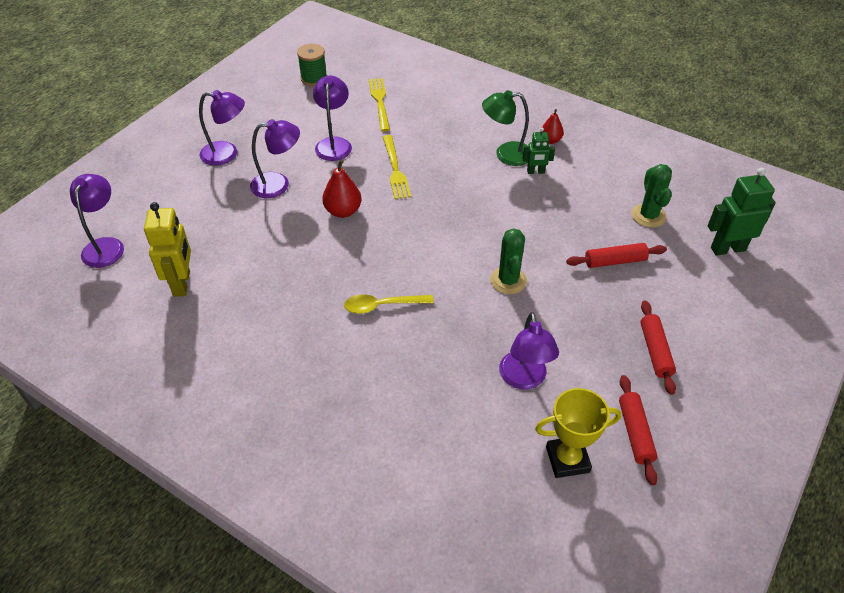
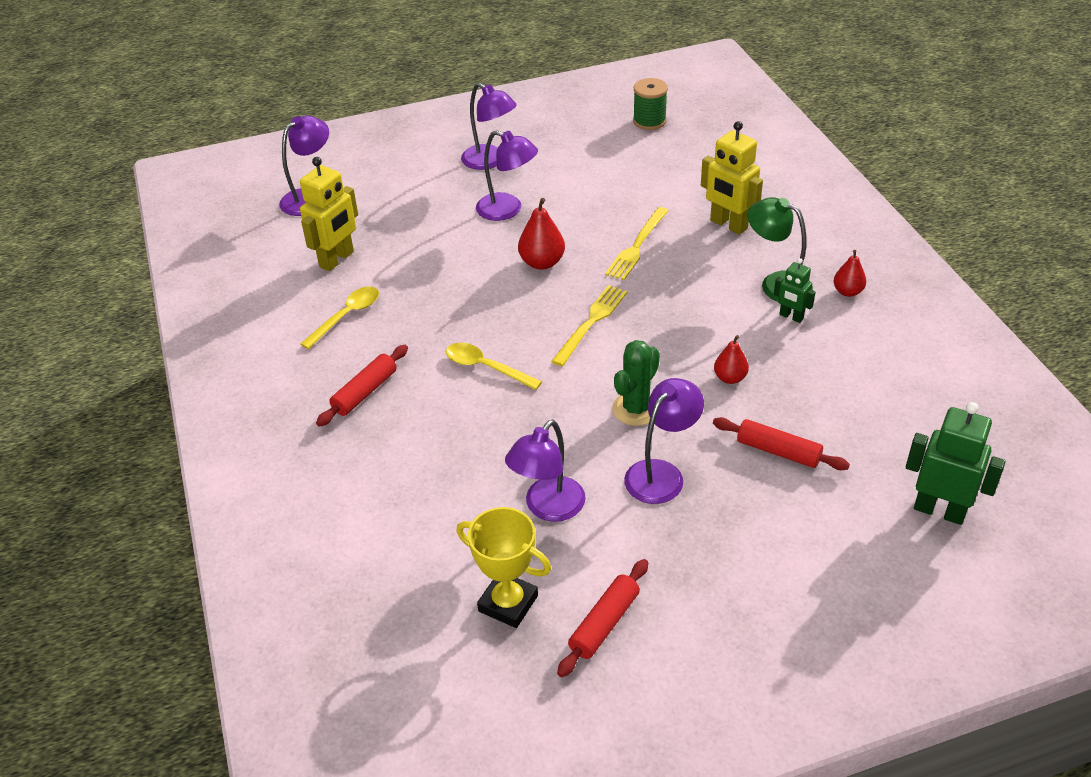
camera: 40 degrees right, 5 degrees down
purple lamp [313,76,352,161] -> purple lamp moved to [624,378,704,504]
yellow fork [369,78,390,131] -> yellow fork moved to [551,285,627,366]
green cactus [632,164,672,228] -> none
red rolling pin [640,301,676,395] -> red rolling pin moved to [316,345,408,427]
none -> yellow spoon [300,287,379,349]
none -> yellow robot [701,121,763,235]
none -> red pear [714,335,749,384]

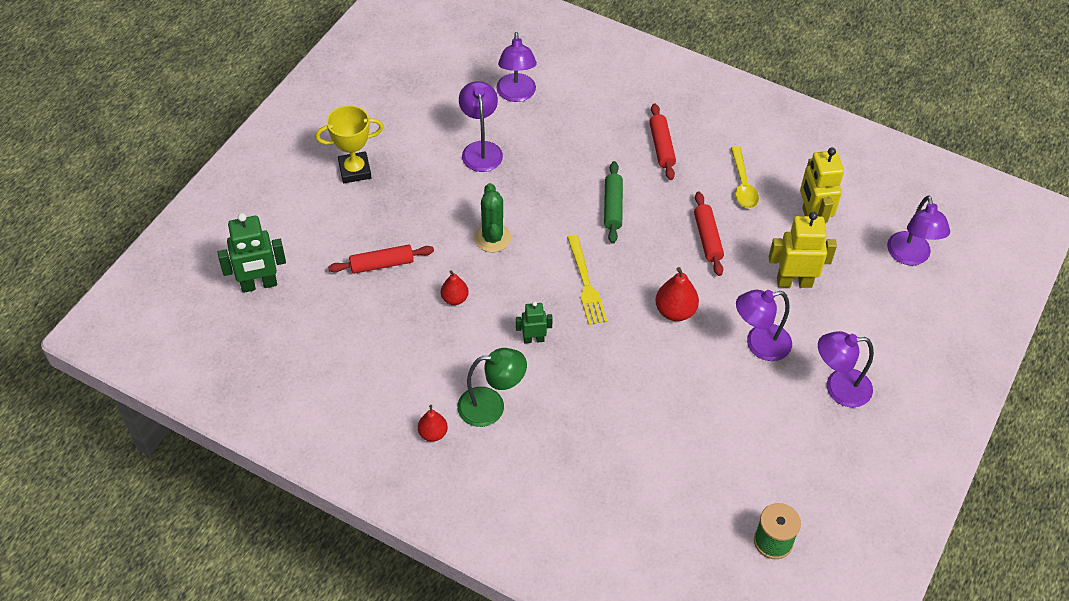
camera: 135 degrees right, 10 degrees up
yellow spoon [446,343,542,390] -> green rolling pin [604,161,623,244]
yellow trophy [456,507,551,628] -> yellow trophy moved to [315,105,383,183]
red rolling pin [557,559,648,677] -> red rolling pin moved to [694,192,724,276]
yellow fork [605,207,669,280] -> none
purple lamp [624,378,704,504] -> purple lamp moved to [496,32,537,102]
yellow robot [701,121,763,235] -> yellow robot moved to [769,212,837,288]
green robot [774,258,816,323] -> green robot moved to [516,301,553,344]

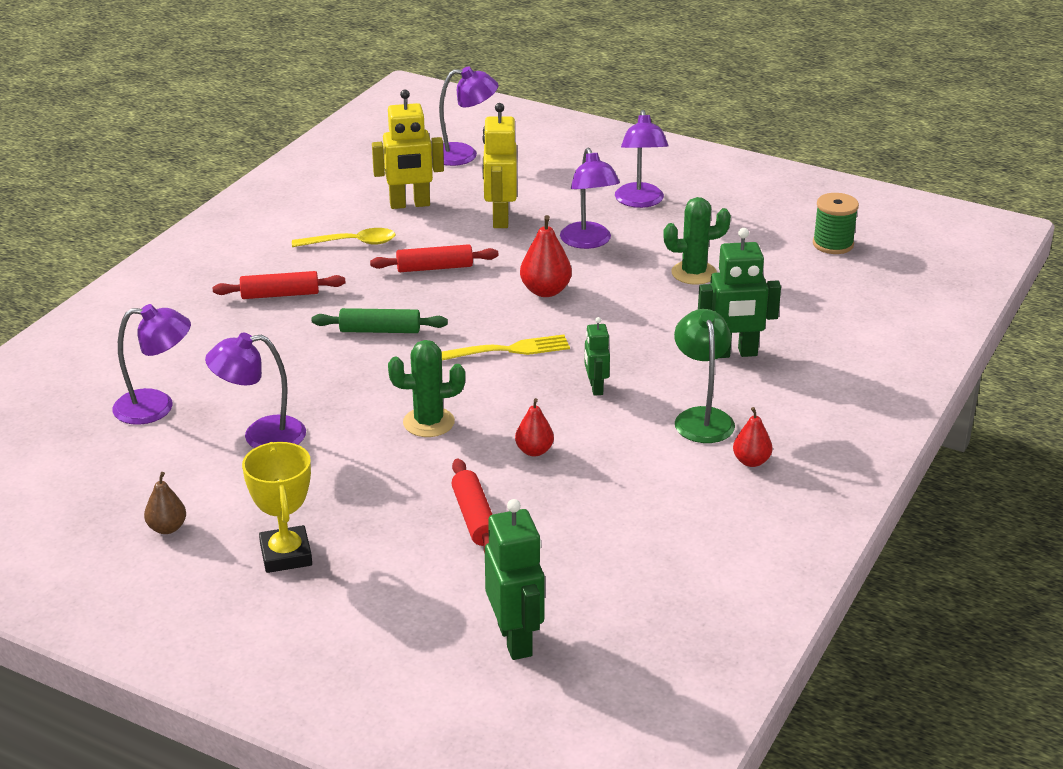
camera: 90 degrees left, 20 degrees down
none -> brown pear [144,472,186,534]
none -> green cactus [663,197,731,285]
none -> green robot [698,228,781,358]

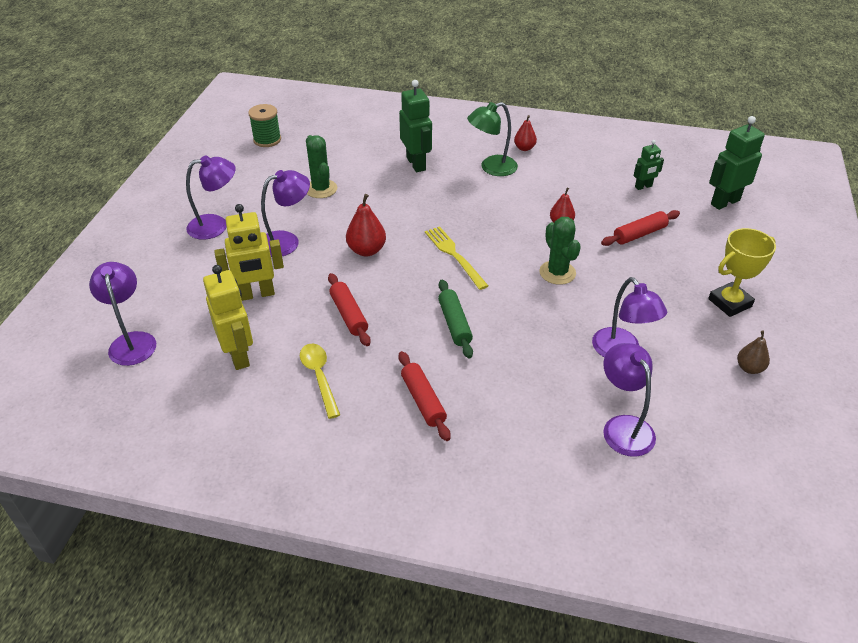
camera: 105 degrees left, 10 degrees up
green robot [584,317,610,396] -> green robot moved to [633,140,664,190]

